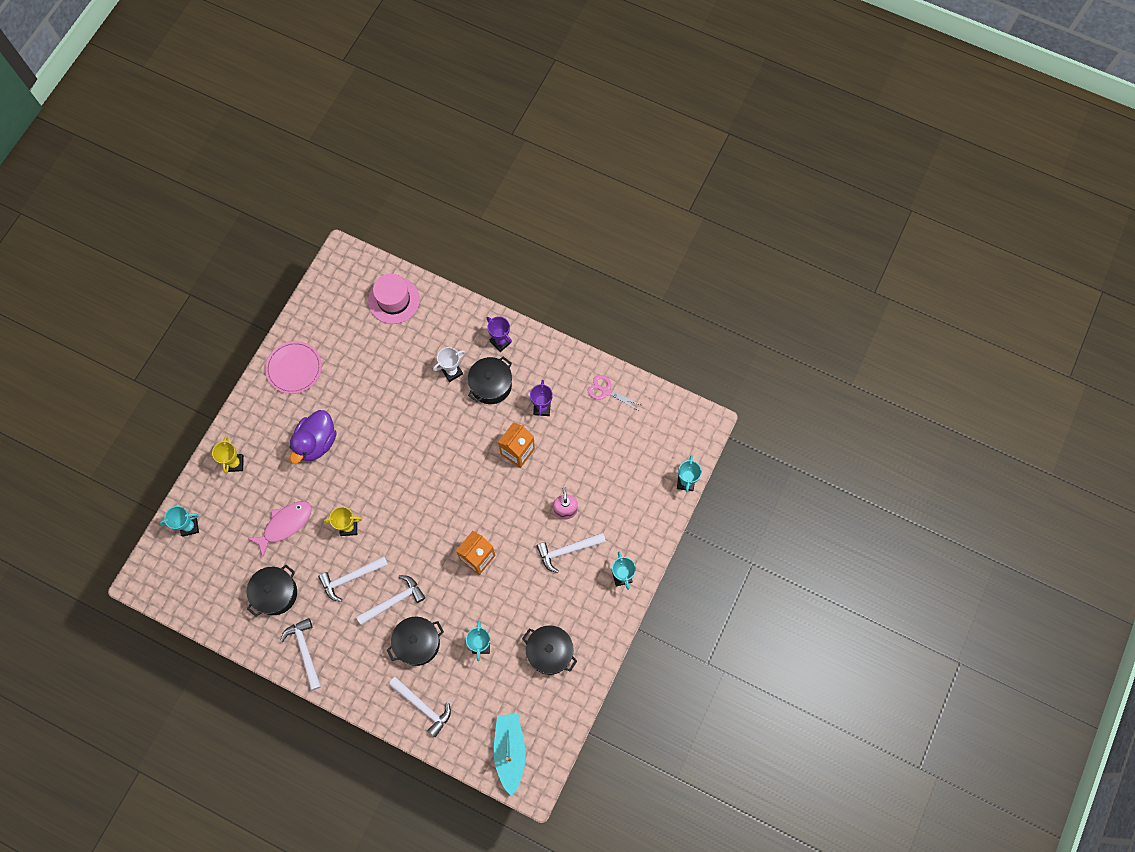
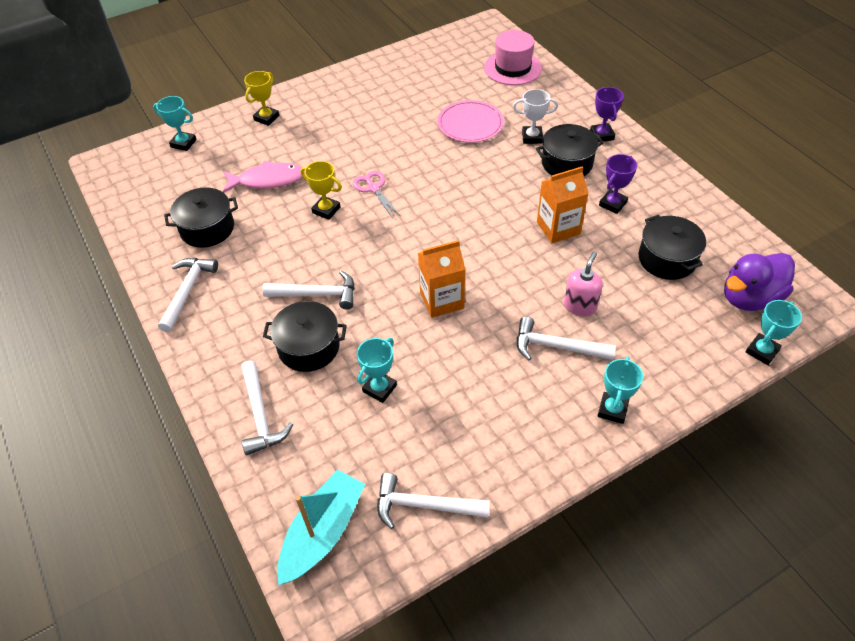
camera: 35 degrees right, 20 degrees down
pink plate [265,341,322,394] -> pink plate moved to [437,100,504,143]
purple duck [289,410,337,464] -> purple duck moved to [724,253,795,311]
white hammer [318,556,388,602] -> white hammer moved to [377,473,490,529]
black pot [522,625,577,675] -> black pot moved to [639,215,706,280]
pink scissors [588,375,643,411] -> pink scissors moved to [353,171,400,217]

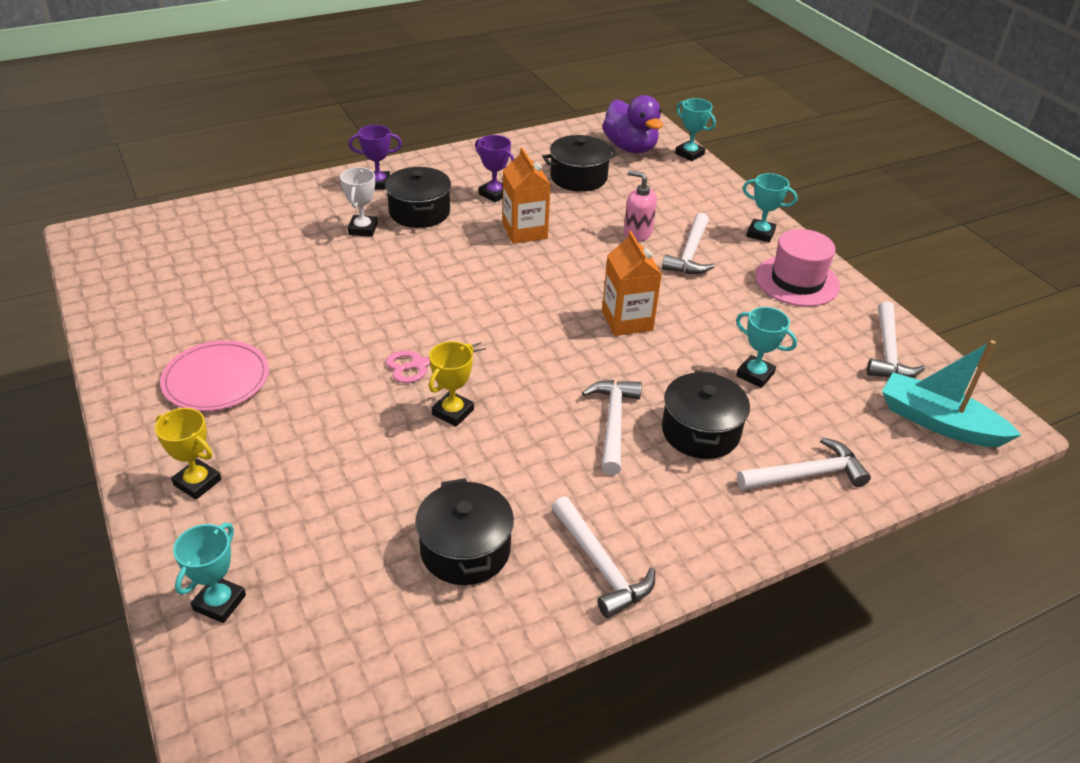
camera: 90 degrees left, 10 degrees down
white hammer [158,258,218,332] -> white hammer turned 135 degrees counterclockwise [552,496,655,618]
pink fish [223,161,305,193] -> none
pink plate [437,100,504,143] -> pink plate moved to [160,340,269,411]
pink hat [484,30,542,85] -> pink hat moved to [755,229,840,307]

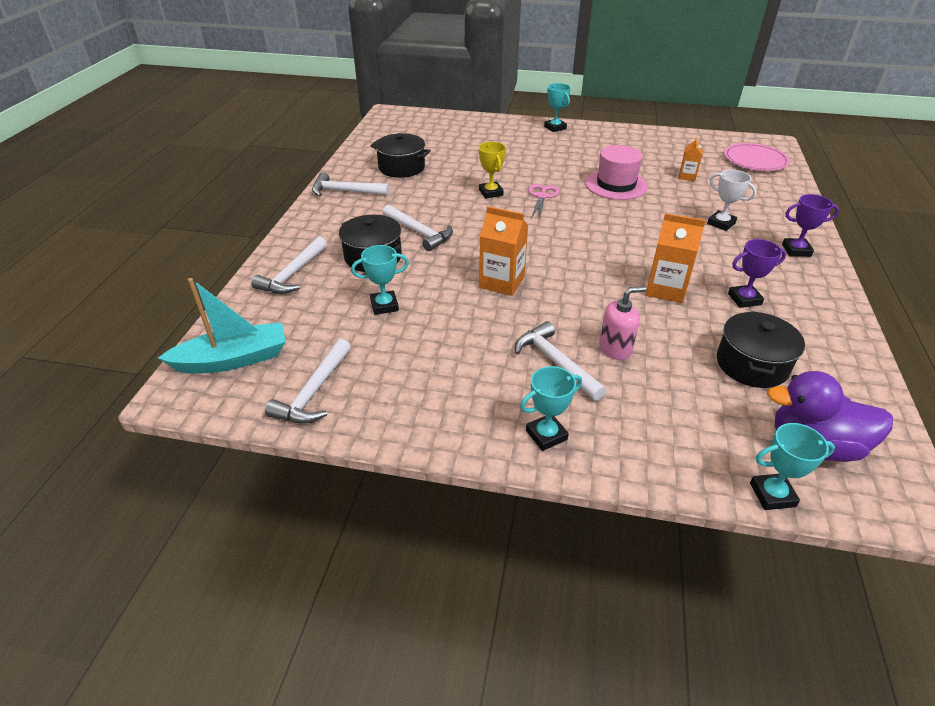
camera: 130 degrees right, 0 degrees up
yellow trophy [155,408,221,500] -> none
pink plate [160,340,269,411] -> pink plate moved to [724,143,790,171]
turquoise trophy [173,523,246,623] -> turquoise trophy moved to [544,83,571,132]
purple trophy [349,125,402,190] -> purple trophy turned 60 degrees clockwise [782,194,839,257]
black pot [385,167,451,228] -> none
pink hat [755,229,840,307] -> pink hat moved to [585,145,648,200]
white hammer [867,301,925,378] -> white hammer turned 120 degrees counterclockwise [265,339,351,424]
none -> orange carton [679,138,703,181]

